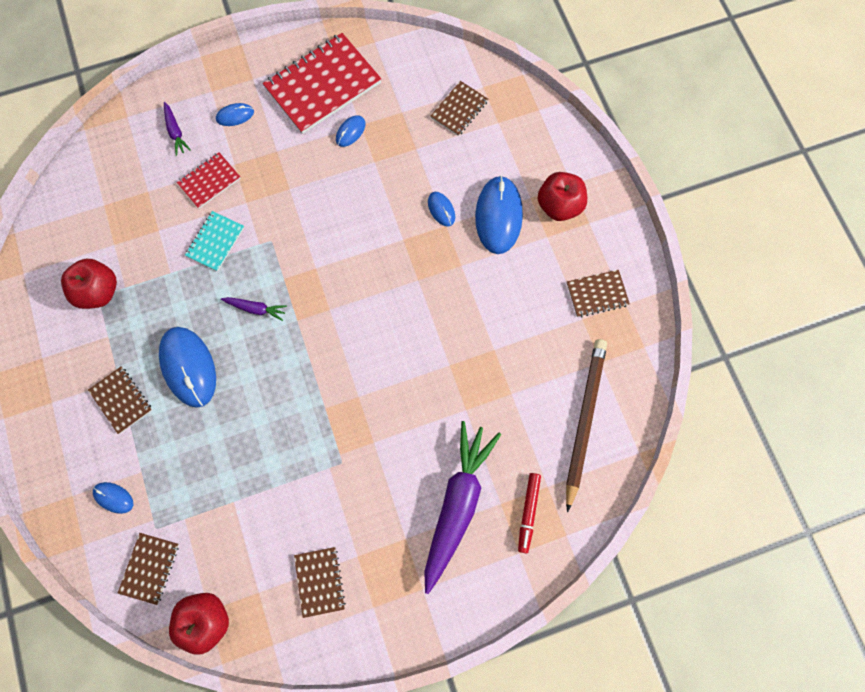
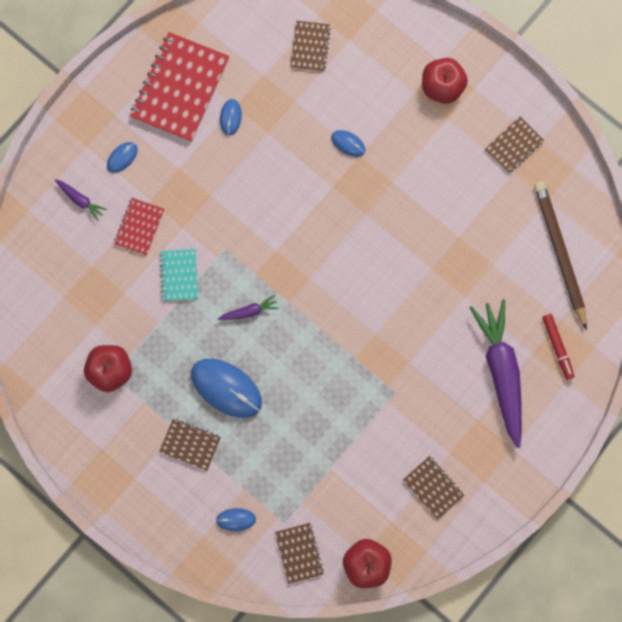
camera: 30 degrees left, 5 degrees up
blue mouse [475,176,523,254] -> none

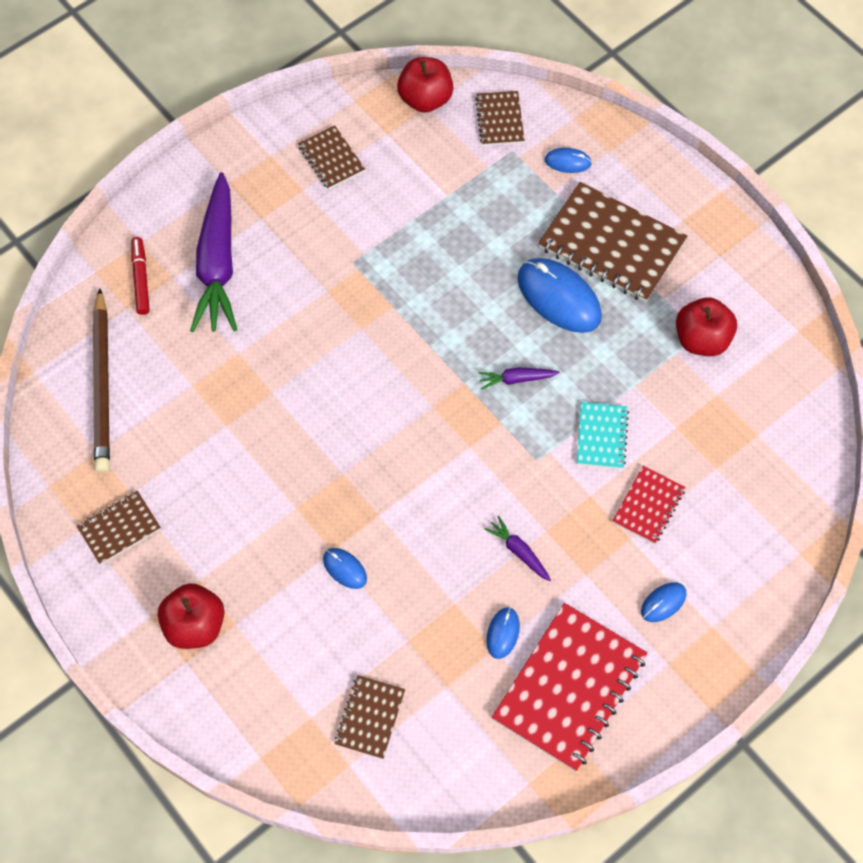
camera: 170 degrees left, 15 degrees down
purple carrot [55,179,107,221] -> purple carrot moved to [484,516,551,581]
brown notebook [159,418,221,471] -> brown notebook [538,182,687,302], size x1.94

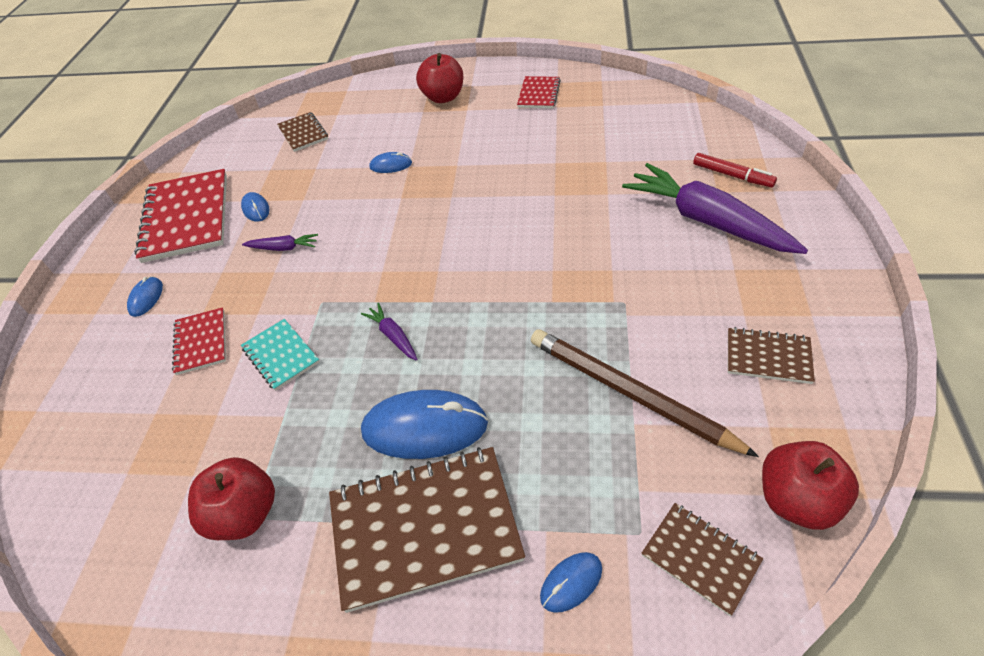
camera: 140 degrees right, 15 degrees down
brown notebook [77,491,161,565] -> red notebook [517,76,561,108]
brown pencil [93,288,110,473] -> brown pencil moved to [531,330,759,457]
purple carrot [478,368,559,390] -> purple carrot turned 75 degrees counterclockwise [361,303,417,360]

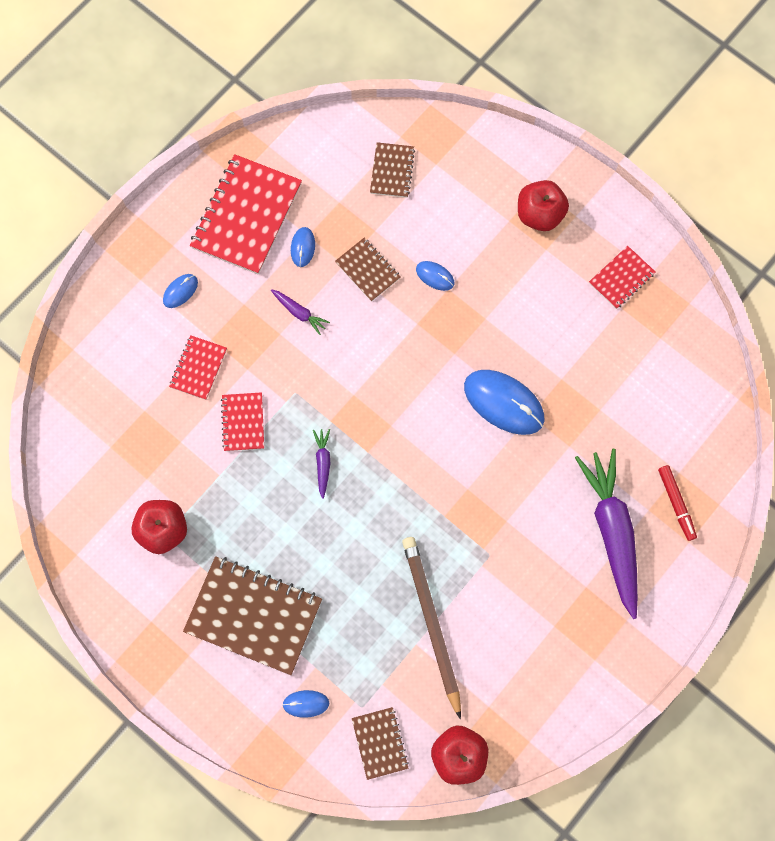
camera: 30 degrees right, 25 degrees up
turquoise notebook [241,319,320,391] -> red notebook [221,392,264,451]
blue mouse [361,390,488,459] -> blue mouse moved to [464,370,545,435]
brown notebook [728,327,815,384] -> brown notebook moved to [335,238,401,302]

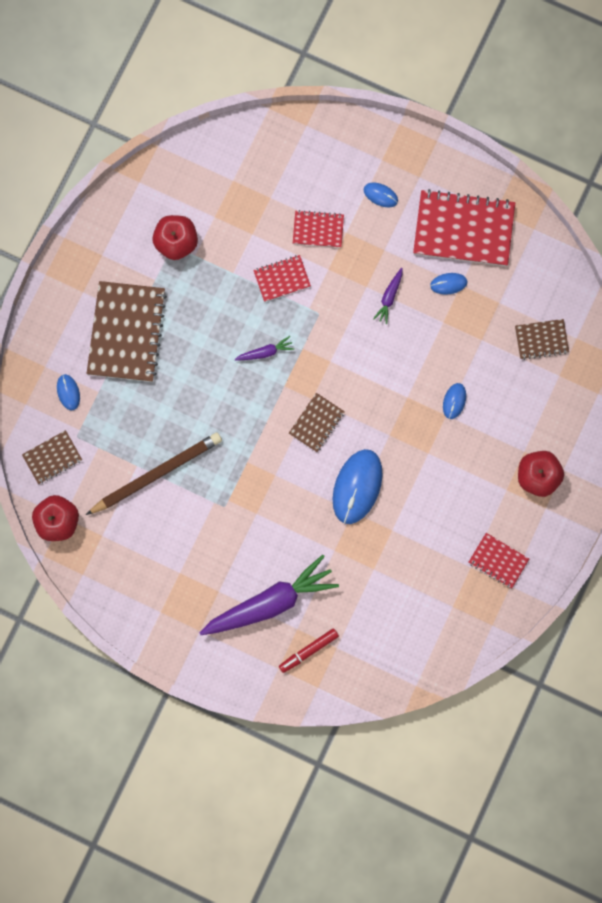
camera: 75 degrees right, 5 degrees up
brown notebook [335,238,401,302] -> brown notebook moved to [289,393,345,452]

